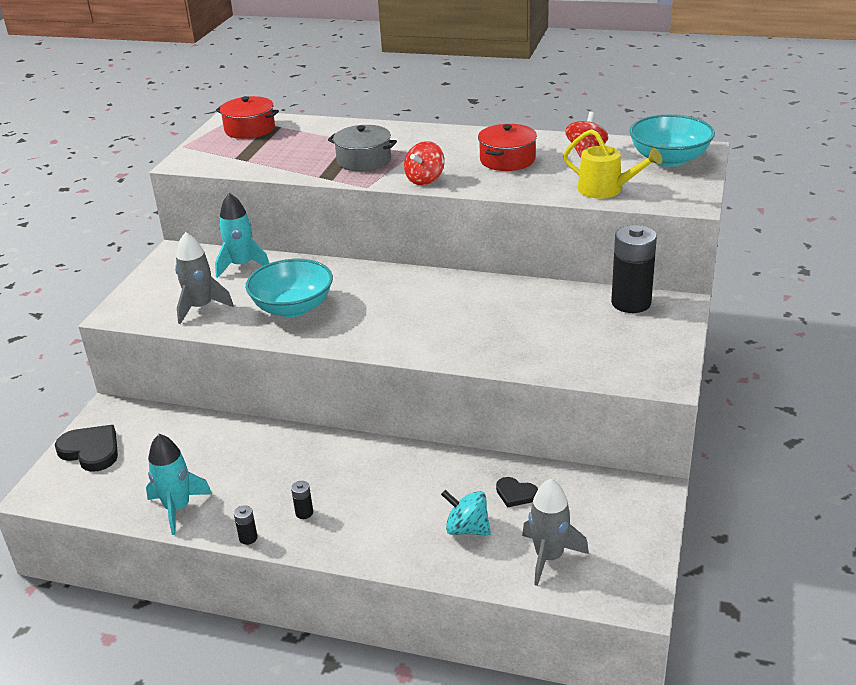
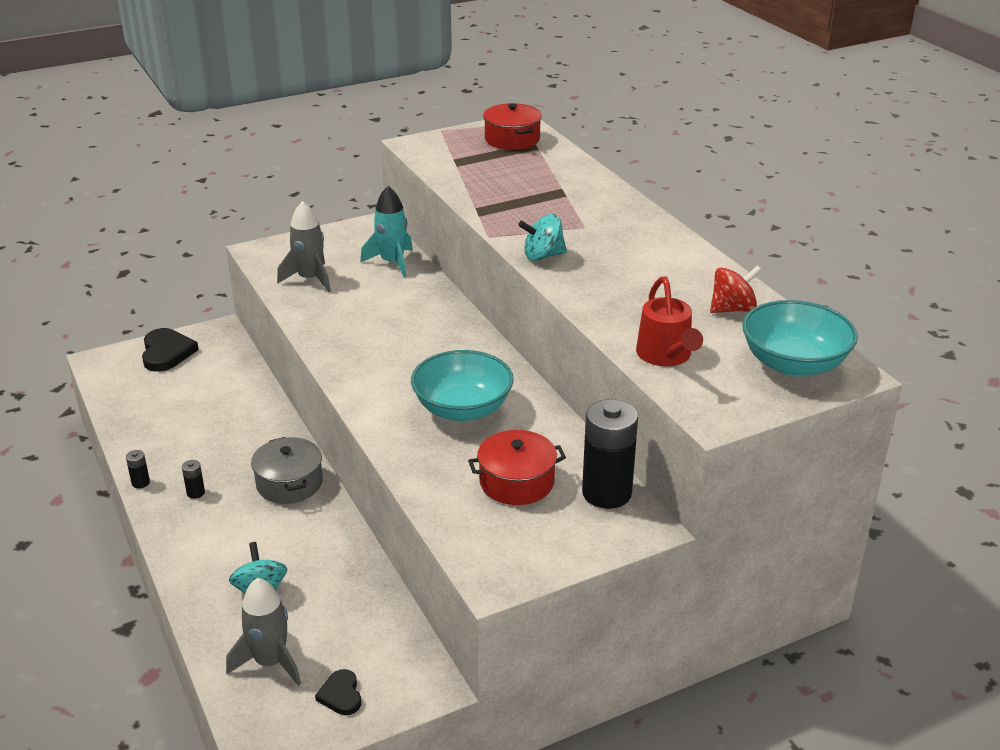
camera: 45 degrees right, 0 degrees up
turquoise rocket [146,434,212,535] -> none
turquoise bowl [245,259,333,317] -> turquoise bowl moved to [411,350,514,421]
grey pot [328,125,397,171] -> grey pot moved to [251,437,323,504]
red spinning top [404,141,445,185] -> turquoise spinning top [518,214,567,261]
red pot [478,124,537,171] -> red pot moved to [468,430,566,505]
black heart [496,477,538,508] -> black heart moved to [315,669,361,715]
yellow watering can [563,129,662,199] -> red watering can [636,276,703,366]

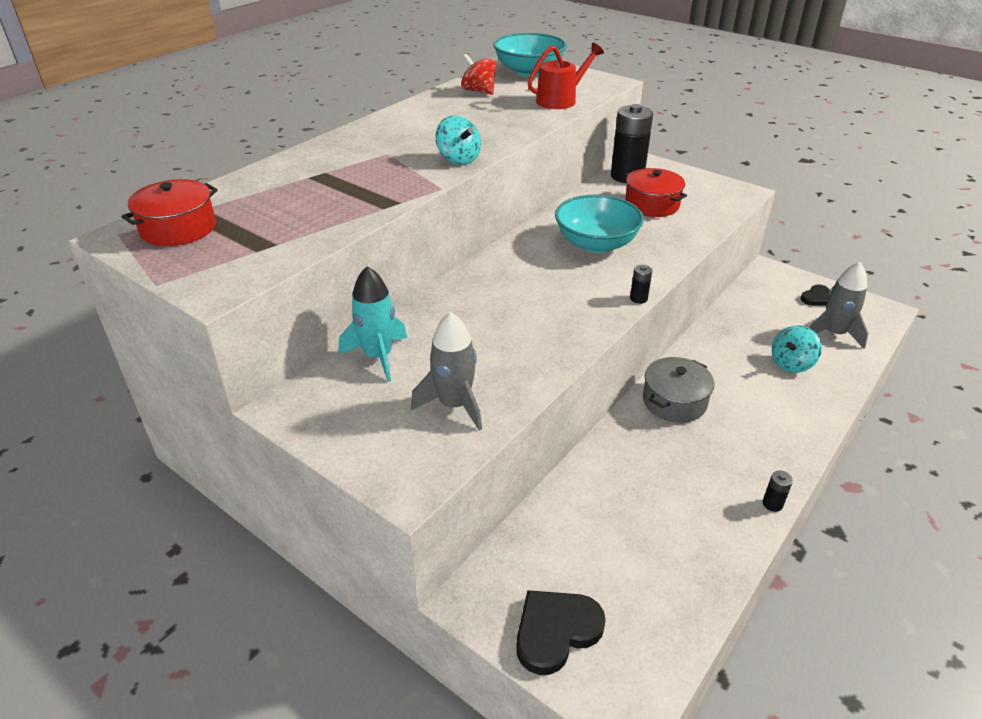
camera: 115 degrees left, 5 degrees up
black battery [182,460,205,499] -> black battery moved to [630,265,652,304]

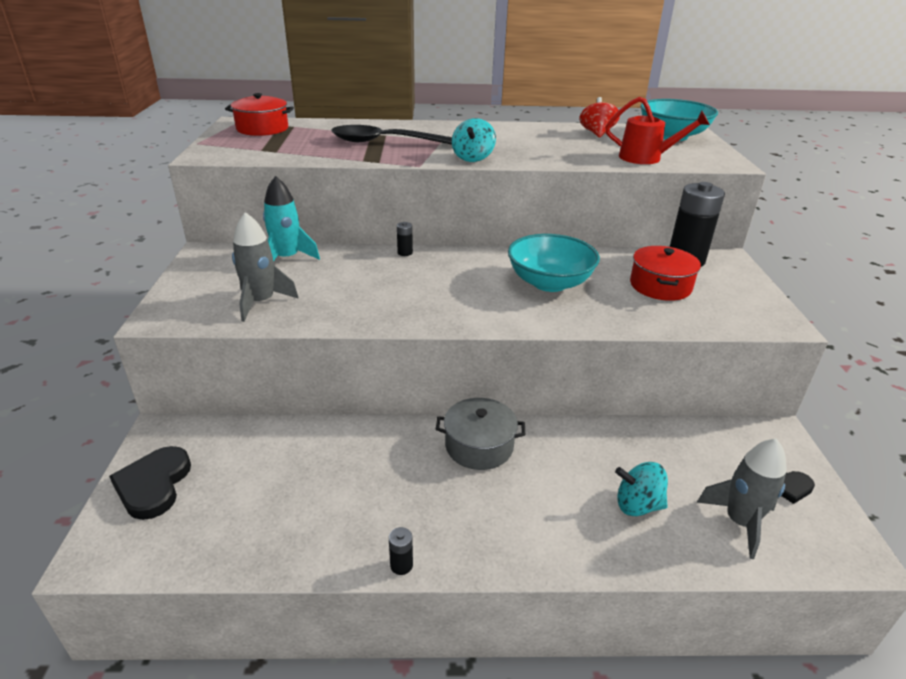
camera: 50 degrees right, 5 degrees down
black heart [516,590,606,675] -> black heart turned 105 degrees counterclockwise [109,446,191,520]
black battery [630,265,652,304] -> black battery moved to [397,222,413,256]
none -> black spoon [332,125,452,145]

